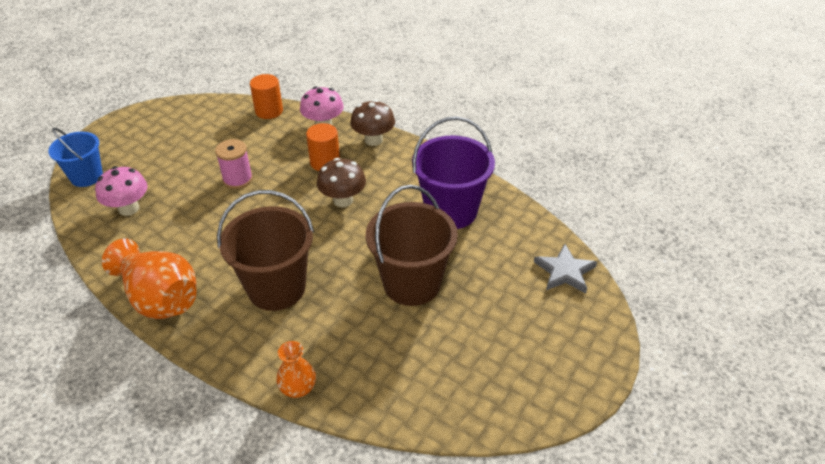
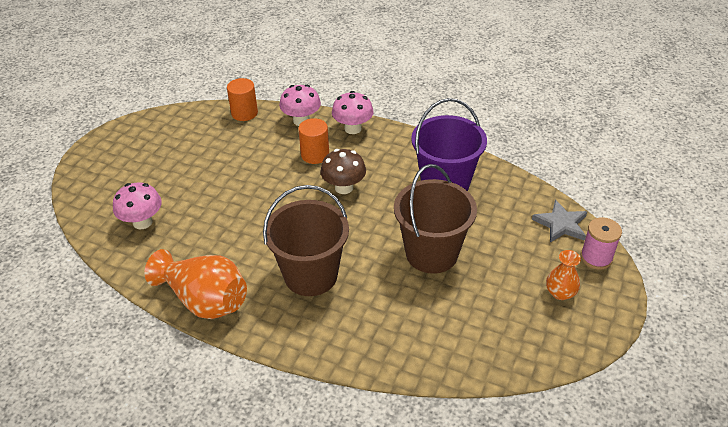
camera: 10 degrees left, 0 degrees up
blue bucket [48,128,103,187] -> none
pink spool [215,139,253,189] -> pink spool moved to [581,217,622,270]
orange vase [276,341,316,398] -> orange vase moved to [546,250,581,300]
brown mushroom [350,100,395,146] -> pink mushroom [332,91,374,134]

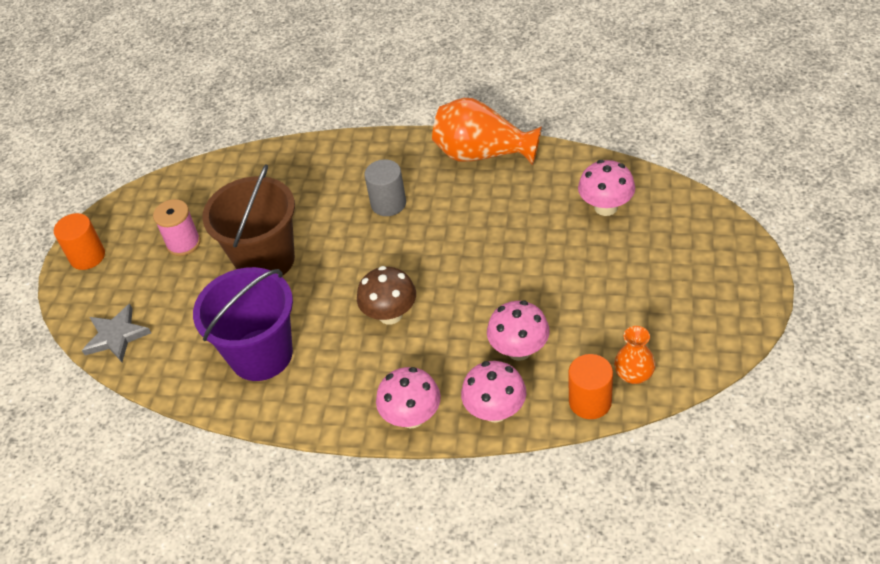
camera: 170 degrees right, 5 degrees up
brown bucket [263,185,349,296] -> grey cylinder [364,159,406,216]
orange cylinder [298,118,329,164] -> orange cylinder moved to [54,213,105,270]
orange vase [546,250,581,300] -> orange vase moved to [614,326,655,384]
pink spool [581,217,622,270] -> pink spool moved to [153,199,201,256]
none -> pink mushroom [487,301,550,361]

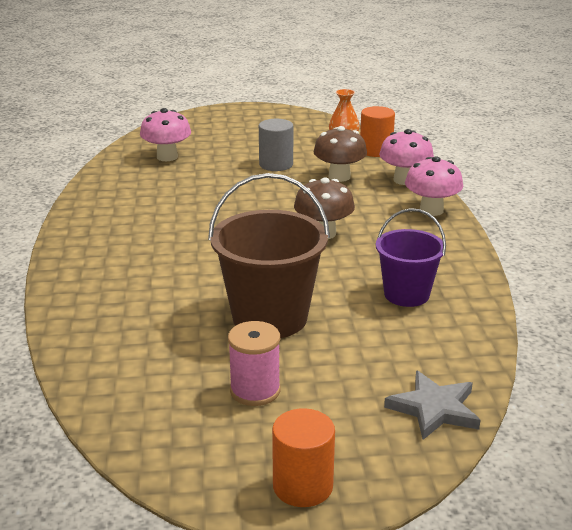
camera: 110 degrees left, 20 degrees down
purple bucket [193,267,293,381] -> purple bucket [376,208,446,307], size x0.63
grey cylinder [364,159,406,216] -> grey cylinder moved to [259,119,293,171]
orange vase [432,98,542,166] -> none
pink mushroom [487,301,550,361] -> brown mushroom [314,126,367,182]

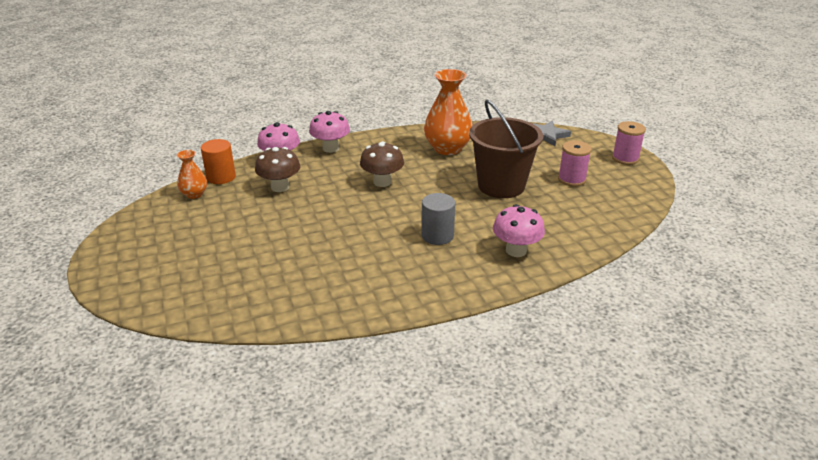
camera: 105 degrees left, 5 degrees up
pink mushroom [140,108,191,161] -> pink mushroom moved to [493,204,545,257]
grey cylinder [259,119,293,171] -> grey cylinder moved to [421,193,455,245]
orange cylinder [272,408,335,507] -> pink spool [612,121,646,165]
purple bucket [376,208,446,307] -> orange vase [424,69,473,155]

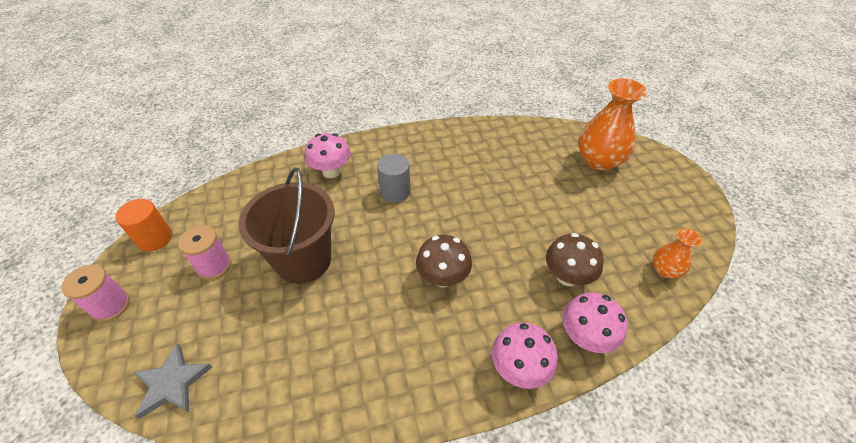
camera: 175 degrees left, 15 degrees up
orange cylinder [201,139,236,184] -> orange cylinder moved to [115,199,172,251]
orange vase [424,69,473,155] -> orange vase moved to [578,78,647,171]

